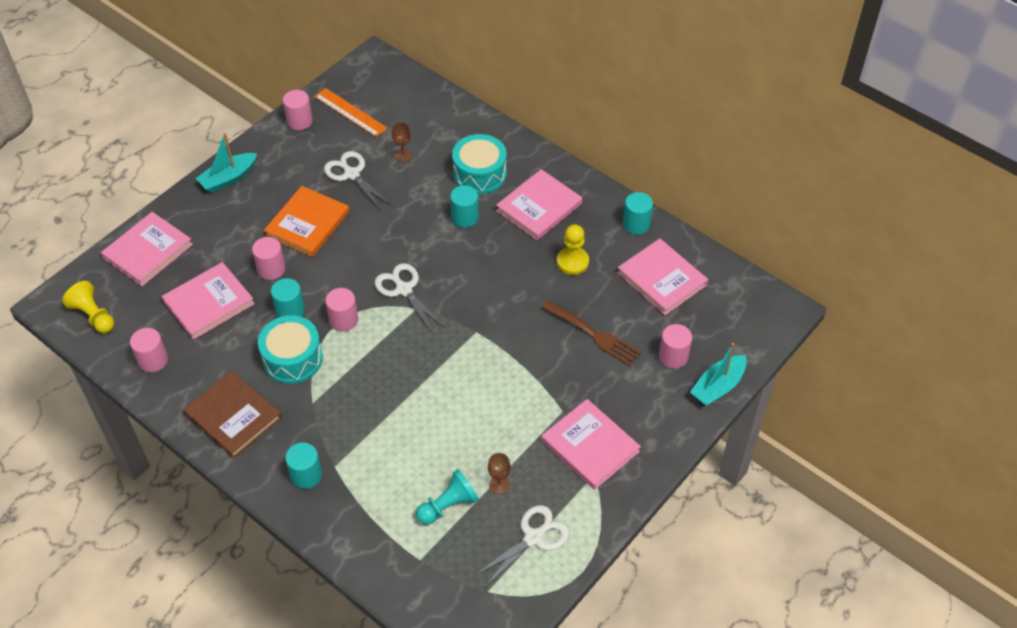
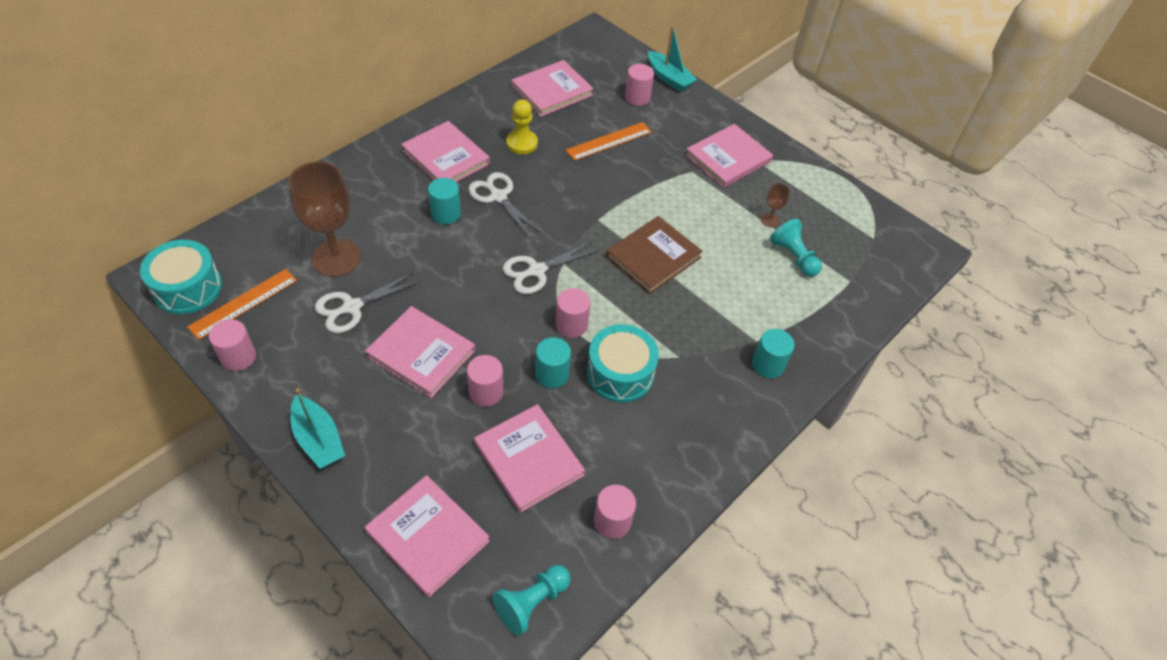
camera: 90 degrees left, 0 degrees up
yellow pawn [62,281,114,333] -> turquoise pawn [493,565,571,636]
brown book [183,371,282,459] -> brown book moved to [606,216,703,294]
orange book [264,186,349,257] -> pink book [365,306,475,398]
brown goblet [392,122,412,162] -> brown goblet [288,161,361,277], size x2.36
turquoise drum [452,134,507,194] -> turquoise drum moved to [140,240,222,314]
white scissors [474,505,569,588] -> white scissors moved to [468,172,542,238]
brown fork [542,300,641,366] -> orange ruler [566,122,652,161]
turquoise cylinder [623,192,653,234] -> none

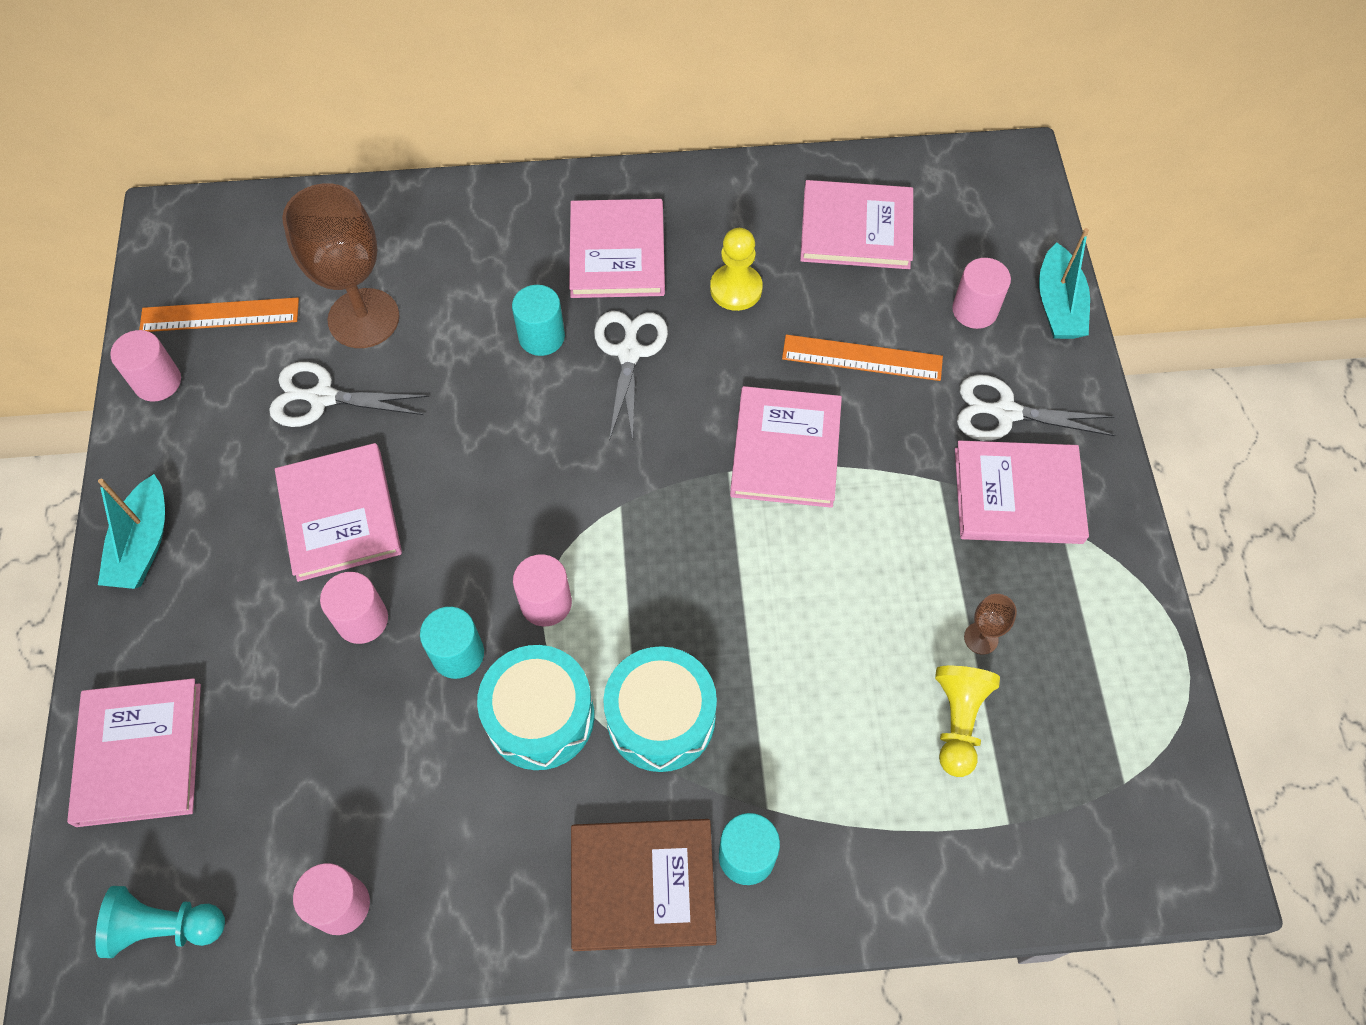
camera: 45 degrees right, 10 degrees up
turquoise drum [140,240,222,314] -> turquoise drum moved to [603,646,717,772]
pink book [474,404,585,513] -> pink book moved to [730,386,842,508]
white scissors [502,241,600,294] -> white scissors moved to [957,375,1115,441]
brown book [606,216,703,294] -> brown book moved to [571,819,717,951]
turquoise pawn [770,219,822,277] -> yellow pawn [935,666,1000,777]

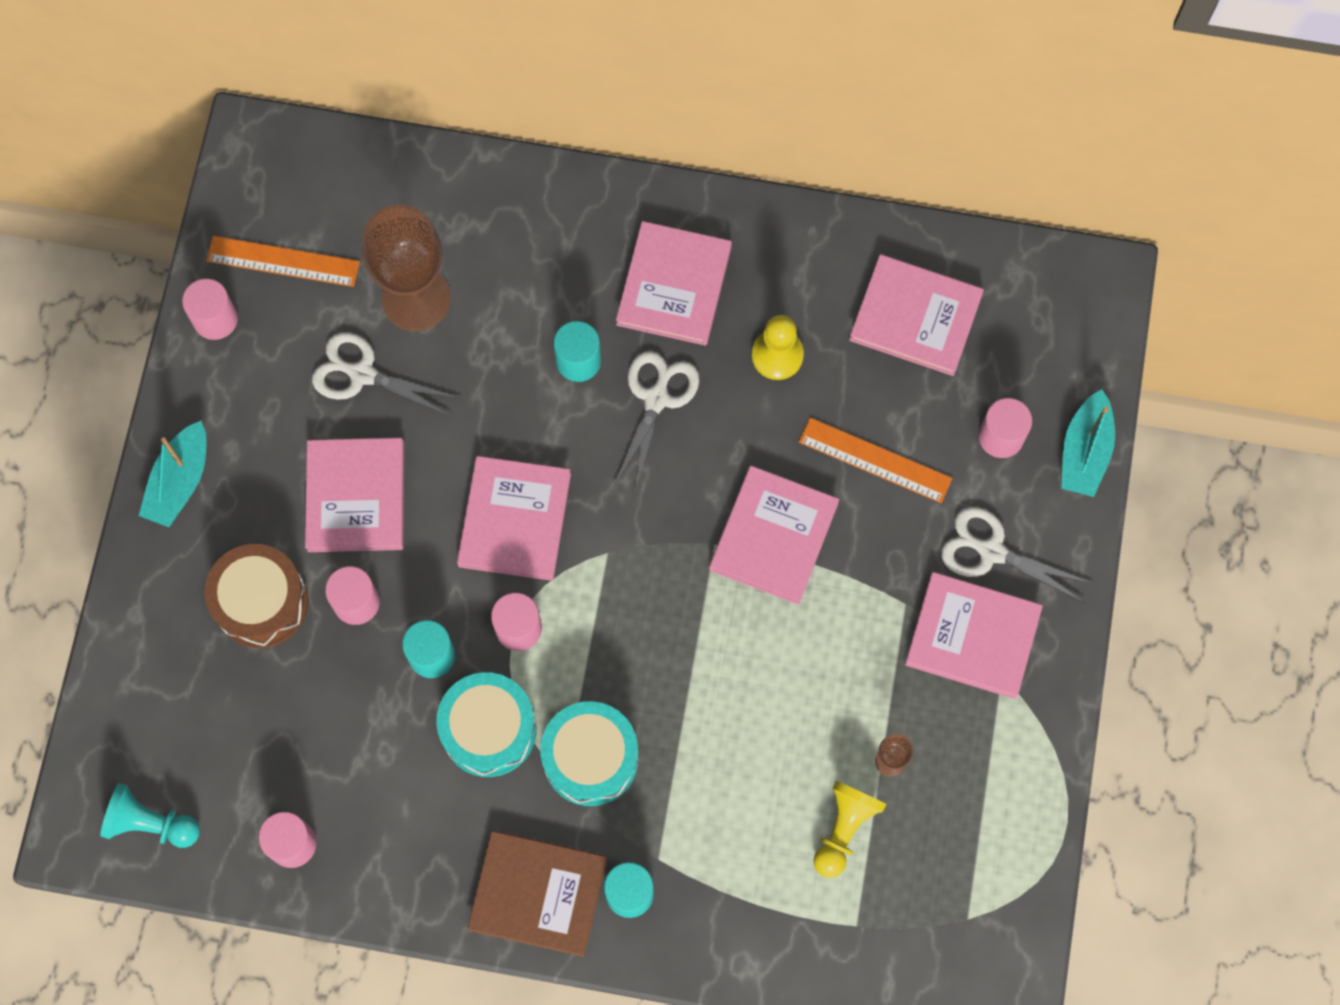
camera: 15 degrees right, 10 degrees up
pink book [67,678,201,827] -> pink book moved to [457,456,571,581]
none -> brown drum [204,544,309,648]

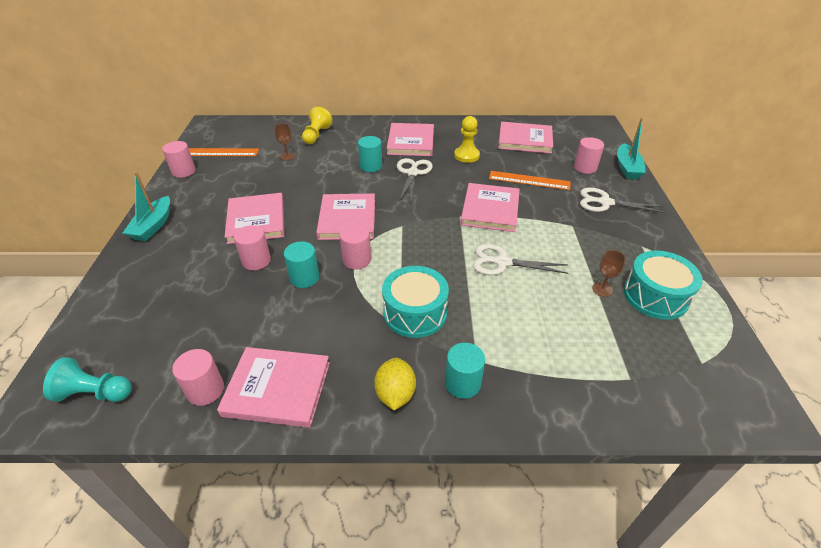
camera: 10 degrees left, 30 degrees down
brown drum [204,544,309,648] -> none
white scissors [312,332,459,417] -> white scissors moved to [473,244,569,275]
brown goblet [362,205,451,331] -> brown goblet [274,124,295,161], size x0.42
turquoise drum [436,672,537,777] -> turquoise drum moved to [623,251,703,320]
brown book [467,830,607,957] -> yellow lemon [374,358,416,410]
yellow pawn [813,781,886,878] -> yellow pawn moved to [302,107,333,144]
pink book [905,572,1043,699] -> pink book moved to [217,347,330,428]

